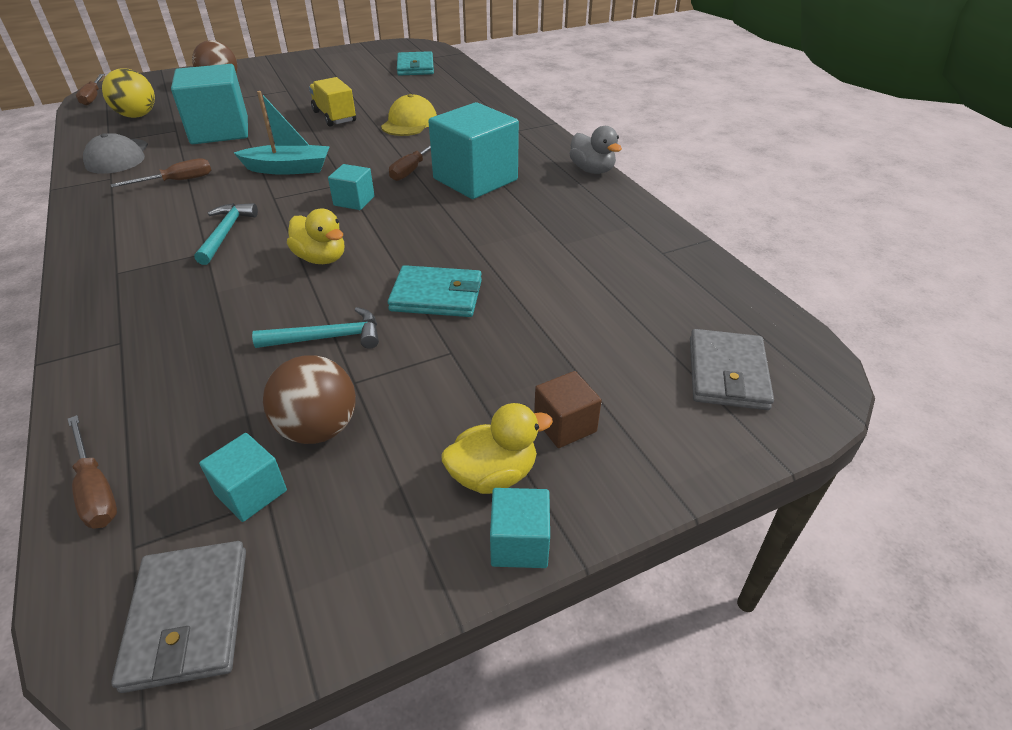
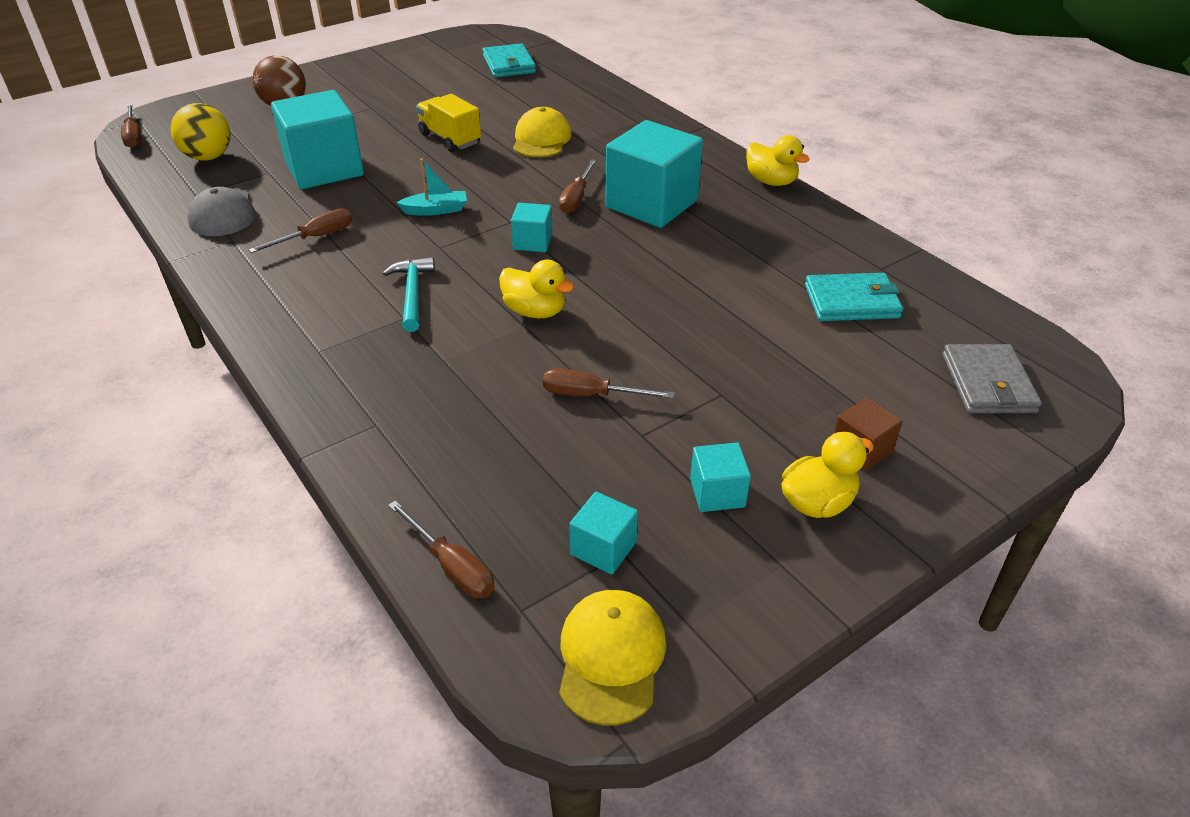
camera: 10 degrees left, 0 degrees up
grey wallet [111,541,246,693] -> yellow cap [559,590,666,726]
turquoise boat [234,91,330,175] -> turquoise boat [396,158,467,216], size x0.65
turquoise hammer [252,307,379,349] -> brown screwdriver [543,368,674,398]
brown ball [263,355,356,444] -> none
turquoise wallet [388,265,482,317] -> turquoise wallet moved to [805,273,903,321]
turquoise cube [490,488,550,568] -> turquoise cube moved to [690,443,751,512]
grey duck [569,126,622,174] -> yellow duck [746,135,810,186]

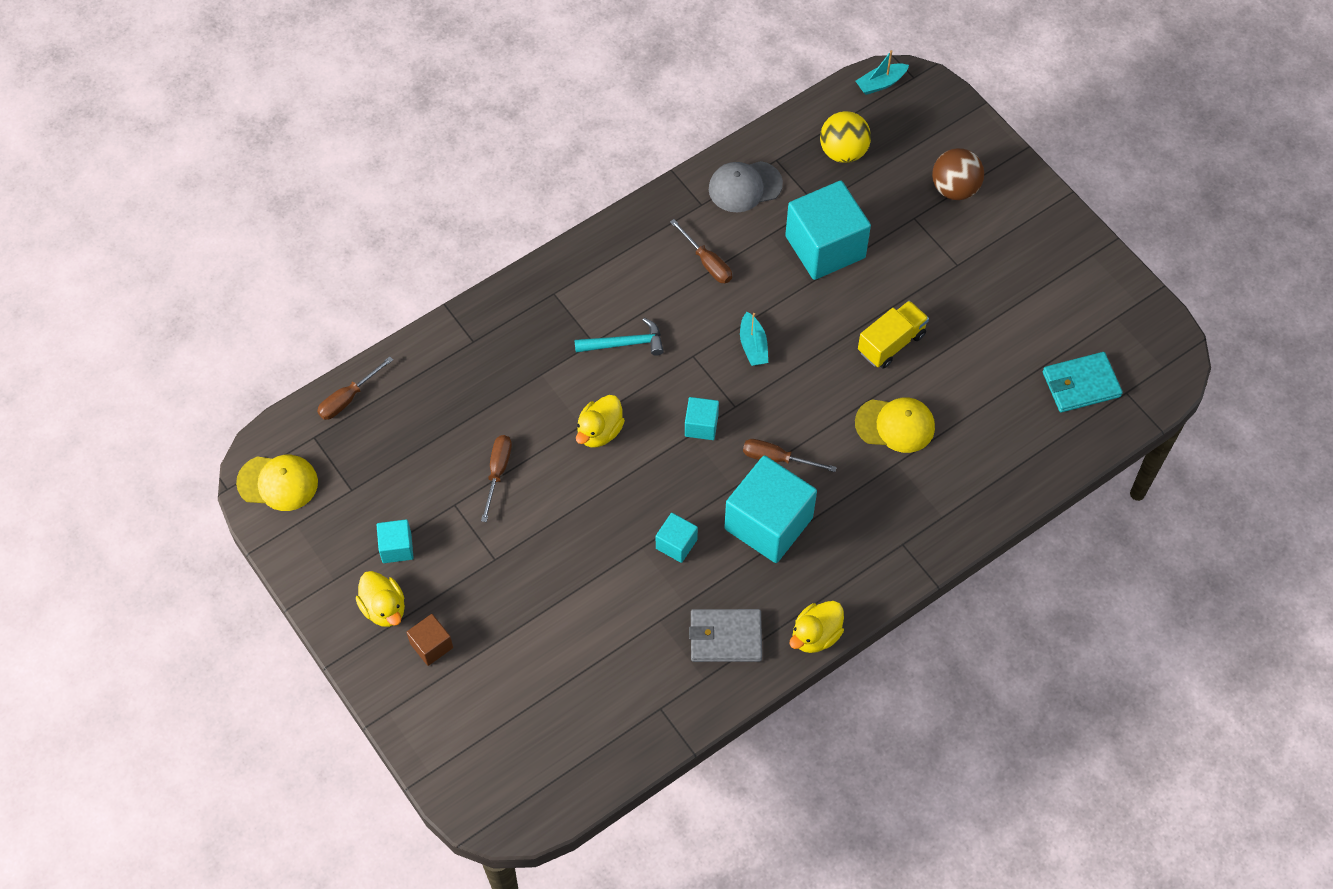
camera: 90 degrees right, 20 degrees up
brown screwdriver [121,104,142,148] -> turquoise boat [856,50,909,95]
turquoise cube [569,492,638,574] -> turquoise cube moved to [656,513,698,563]
turquoise wallet [805,273,903,321] -> none
grey wallet [943,344,1042,413] -> grey wallet moved to [689,609,762,662]

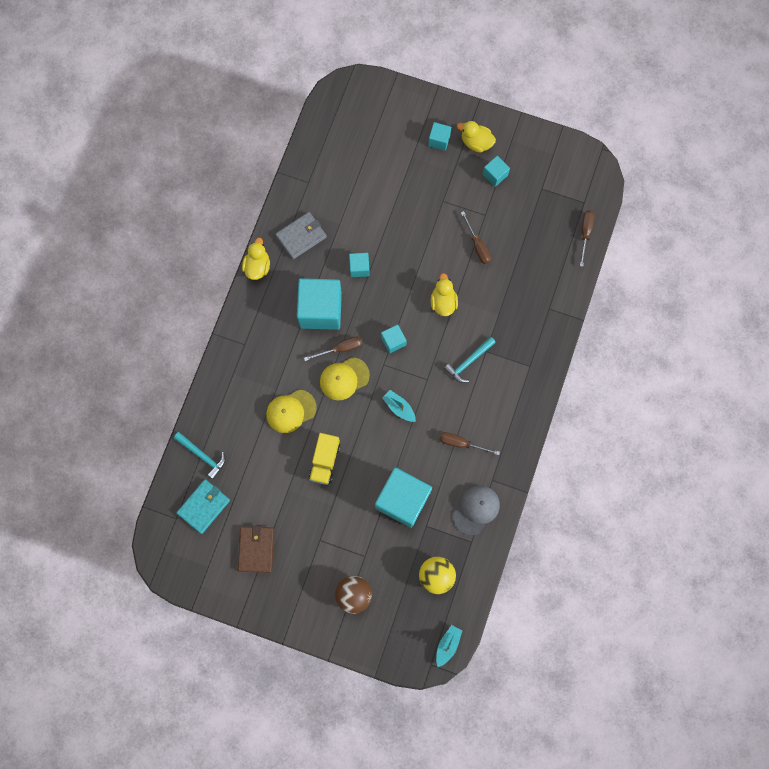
camera: 145 degrees right, 15 degrees up
yellow cap [236,455,318,511] -> yellow cap moved to [320,357,370,400]
brown cube [406,614,453,666] -> turquoise cube [428,122,452,151]
none -> turquoise hammer [174,432,226,479]
none -> brown wallet [238,526,274,573]

